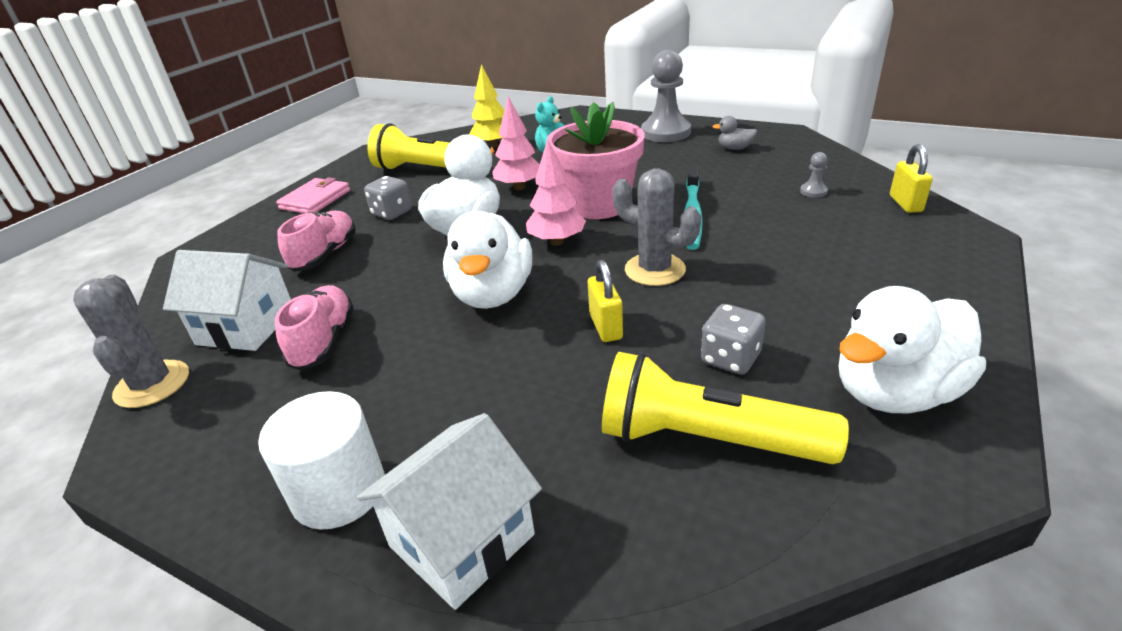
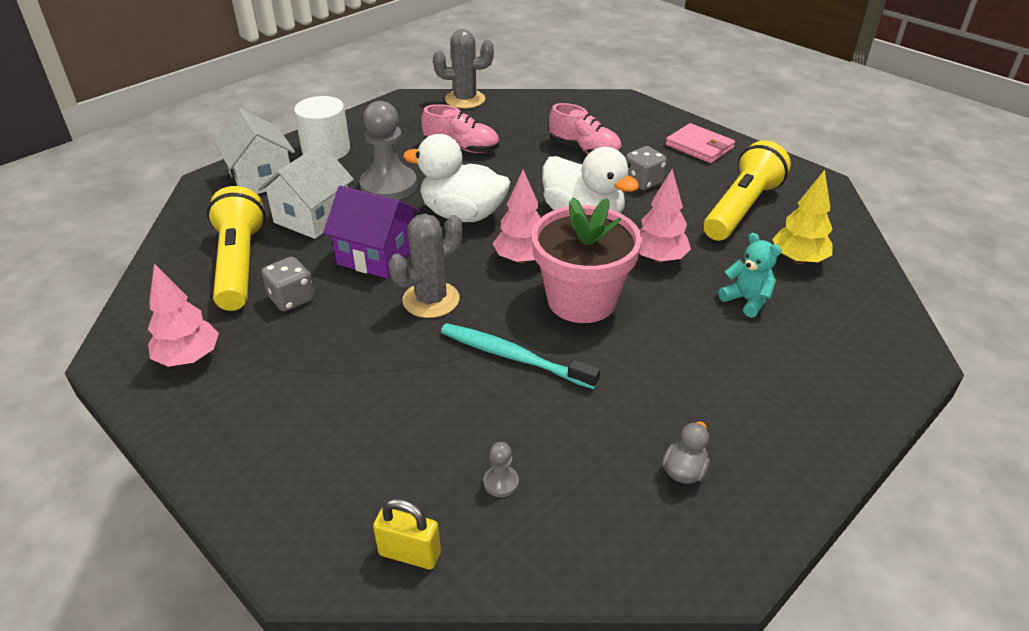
camera: 105 degrees right, 5 degrees up
white house [163,250,291,351] -> white house moved to [258,143,354,239]
yellow padlock [588,260,623,342] -> purple house [323,186,420,279]
yellow flashlight [602,352,849,464] -> yellow flashlight turned 45 degrees counterclockwise [207,186,266,311]
grey pawn [641,50,691,142] -> grey pawn moved to [360,101,417,200]
white duck [839,286,986,413] -> pink tree [148,263,219,367]

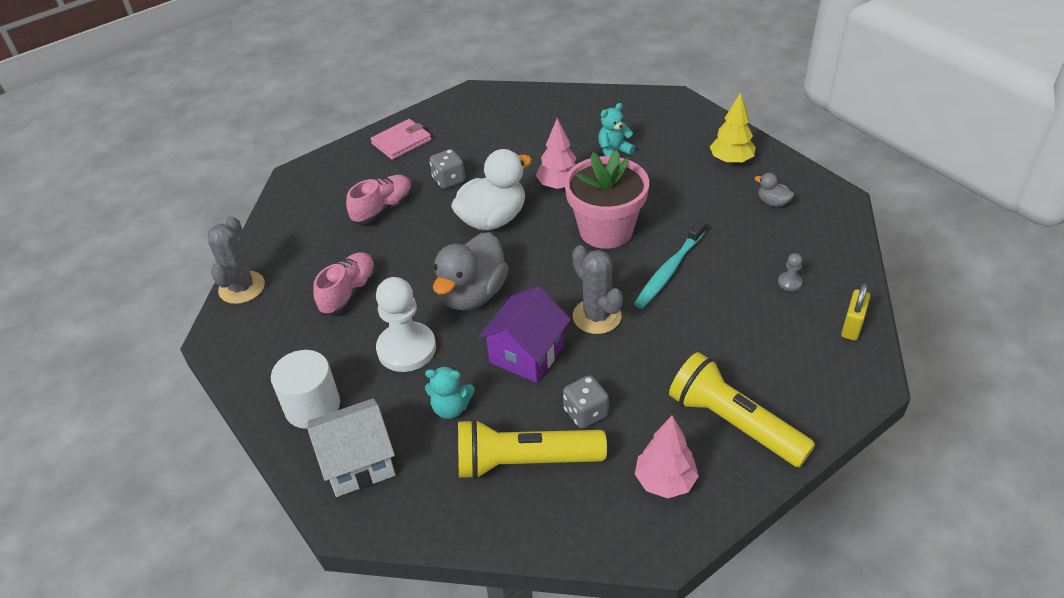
camera: 80 degrees left, 5 degrees up
white house [258,143,354,239] -> turquoise teddy bear [425,366,475,419]
grey pawn [360,101,417,200] -> white pawn [376,277,436,372]
white duck [403,134,510,222] -> grey duck [433,232,509,310]
pink tree [493,170,541,264] -> none
yellow flashlight [703,140,791,241] -> yellow flashlight moved to [669,352,815,467]
yellow tree [772,170,833,264] -> yellow tree moved to [710,92,755,164]

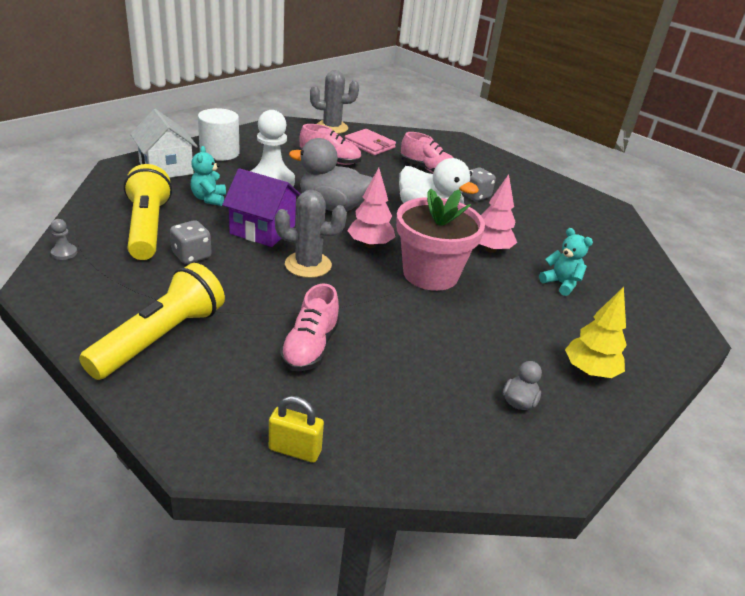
camera: 75 degrees right, 10 degrees down
pink wallet [371,119,431,160] -> pink wallet moved to [345,129,396,155]
grey cactus [572,245,623,334] -> grey cactus turned 45 degrees clockwise [275,190,347,278]
turquoise toothbrush [634,220,706,309] -> none
pink tree [635,415,699,498] -> pink tree moved to [347,168,395,248]
grey pawn [778,253,803,291] -> grey pawn moved to [51,219,77,260]
none -> pink shoe [280,284,340,371]

